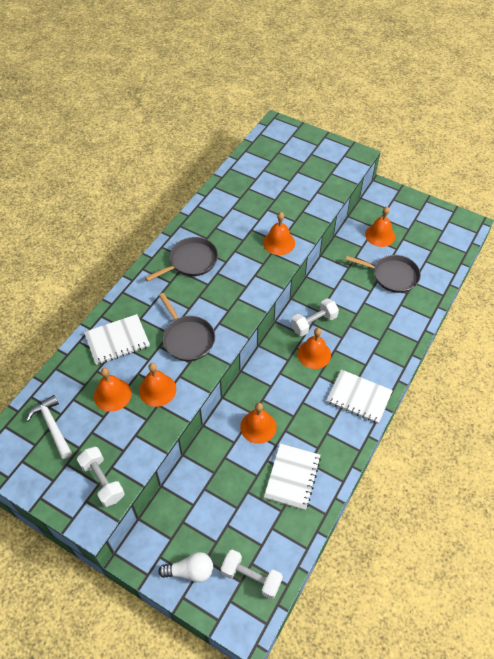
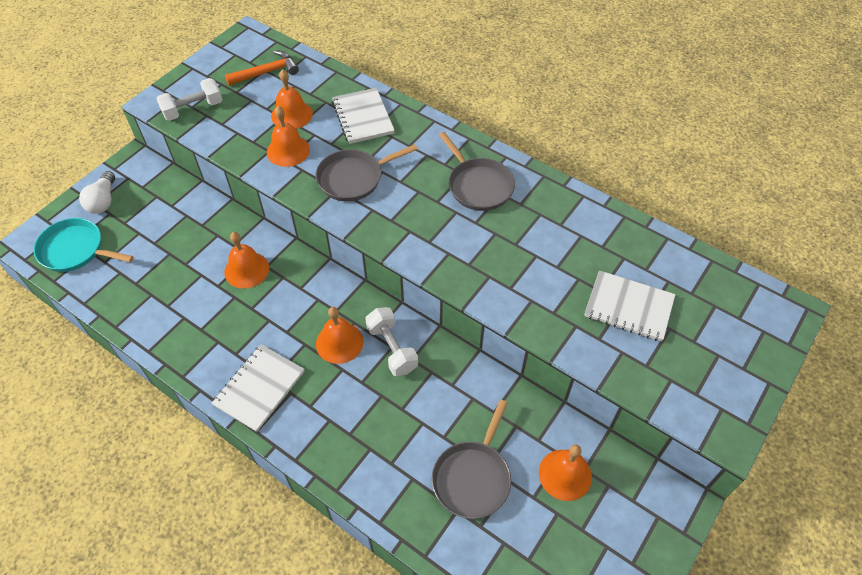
camera: 95 degrees right, 0 degrees up
white hammer [26,395,72,459] -> orange hammer [225,50,299,86]
white dumbbell [221,550,283,599] -> turquoise pan [34,218,134,272]
orange bell [263,212,295,255] -> none
white notebook [264,443,321,510] -> white notebook moved to [584,270,676,341]

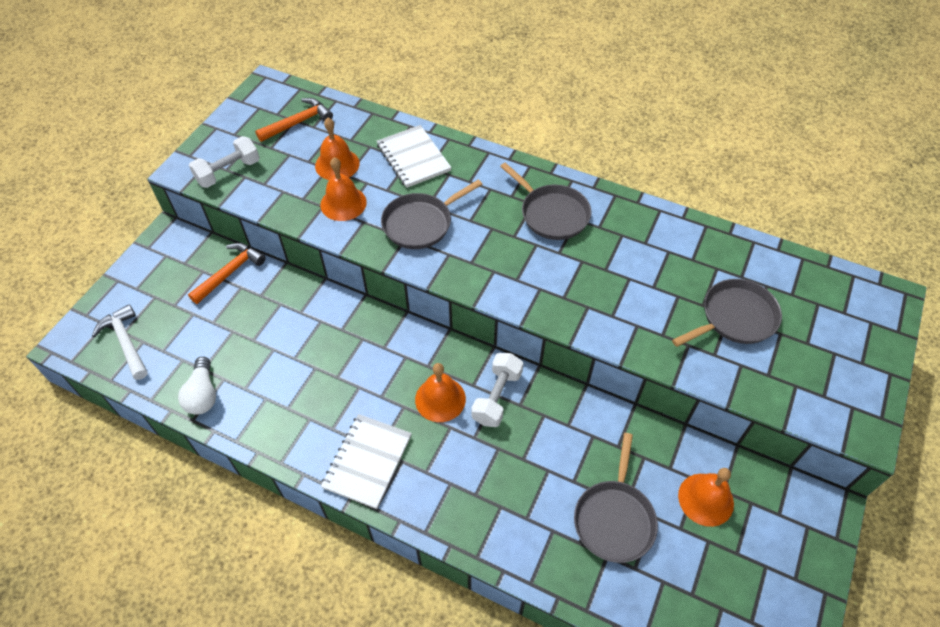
camera: 10 degrees left, 0 degrees up
turquoise pan [34,218,134,272] -> white hammer [92,304,148,380]
white light bulb [79,171,115,214] -> white light bulb moved to [178,357,216,415]
orange bell [224,232,269,289] -> none
white dumbbell [365,307,418,376] -> white dumbbell turned 60 degrees clockwise [471,353,523,427]
white notebook [584,270,676,341] -> grey pan [672,279,782,347]
none -> orange hammer [188,243,266,304]

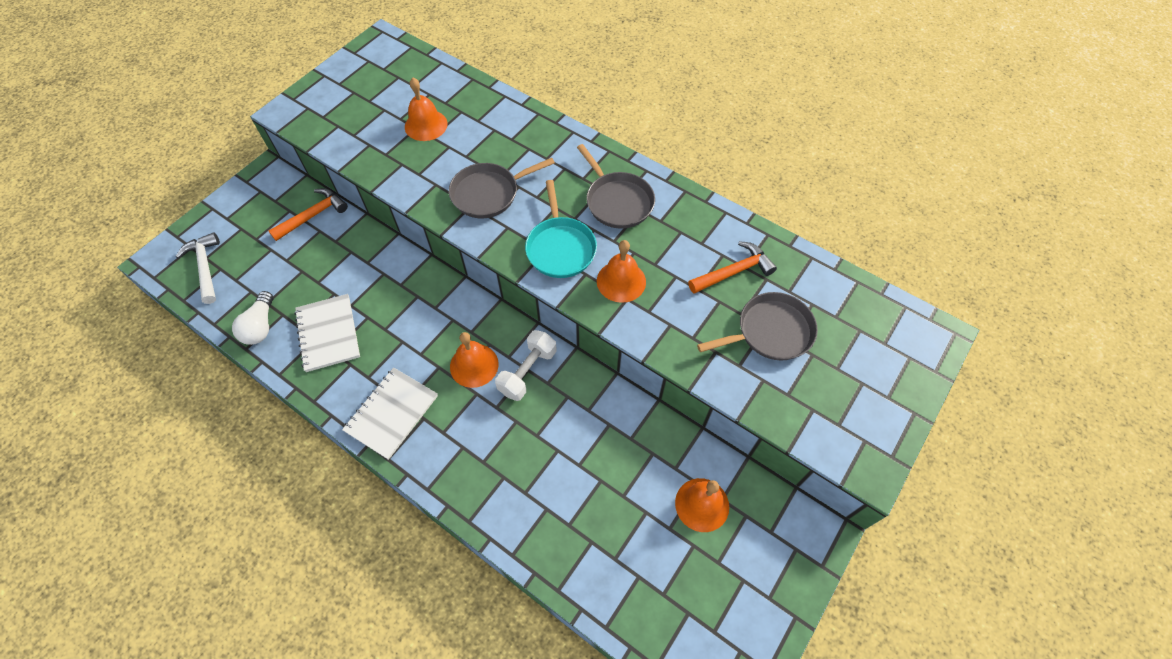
camera: 10 degrees right, 5 degrees up
white dumbbell [189,136,260,188] -> none
orange hammer [255,98,333,142] -> orange hammer moved to [688,241,777,294]
orange bell [320,157,367,221] -> orange bell moved to [597,240,646,303]
white notebook [377,125,452,188] -> white notebook moved to [294,294,360,372]
grey pan [574,433,658,563] -> none
none -> turquoise pan [525,180,597,278]

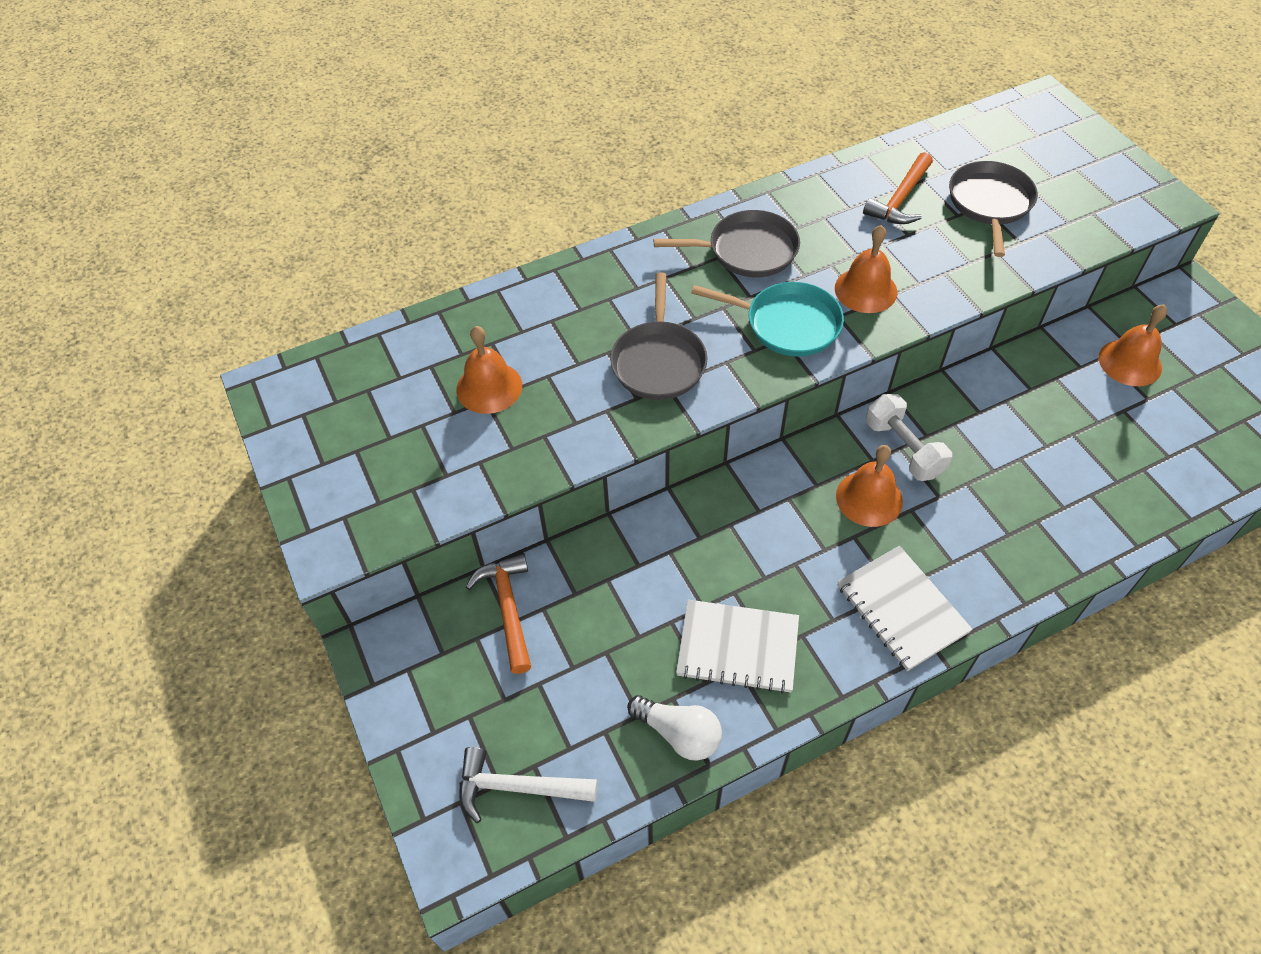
camera: 60 degrees left, 5 degrees down
orange hammer [688,241,777,294] -> orange hammer turned 150 degrees counterclockwise [863,152,933,224]

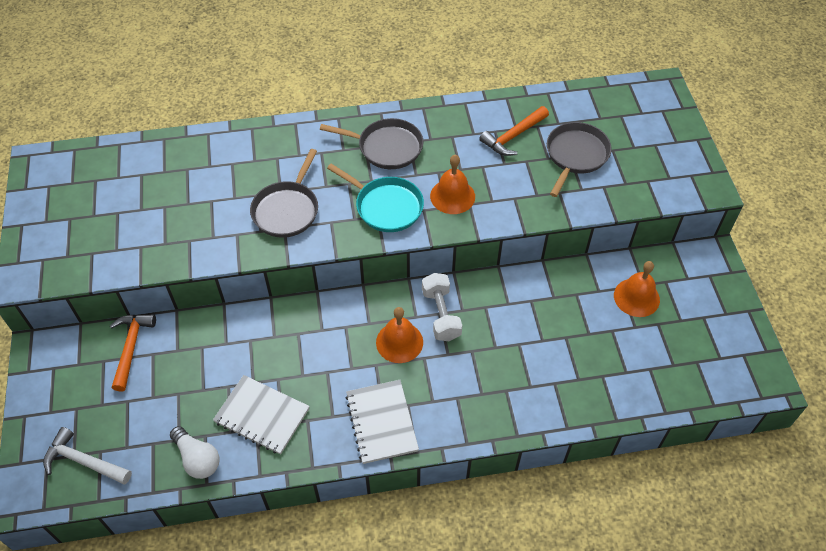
camera: 15 degrees right, 0 degrees up
orange bell [457,326,522,414] -> none

